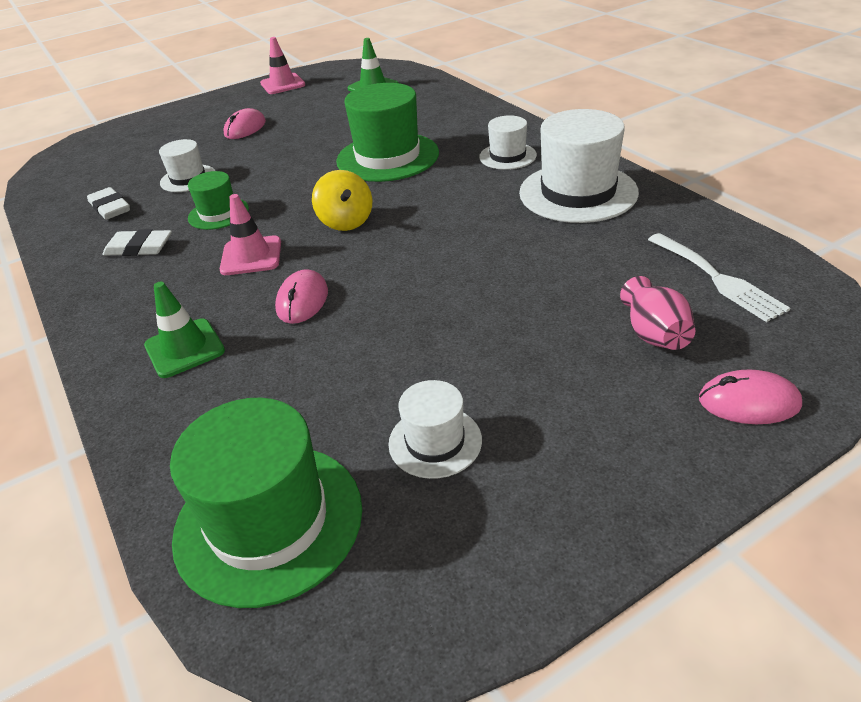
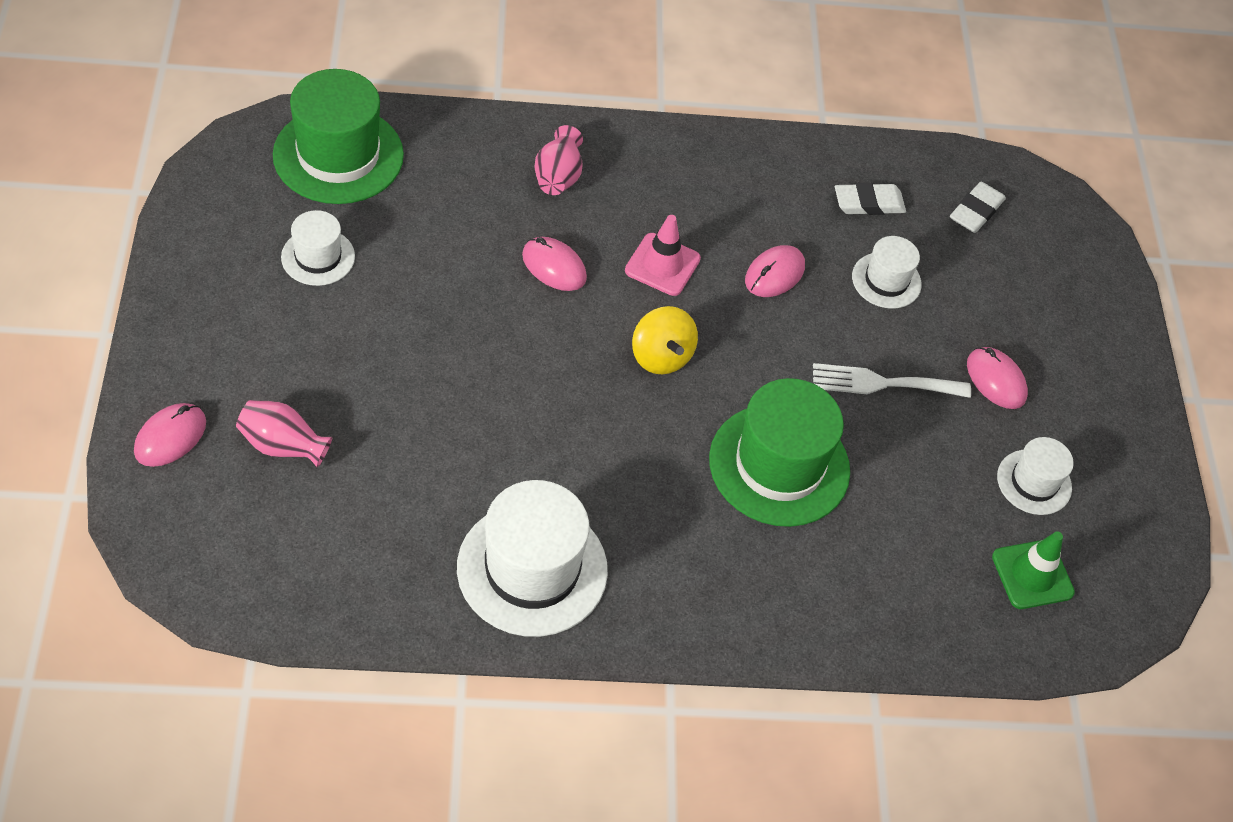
camera: 110 degrees right, 15 degrees up
white eraser [102,229,172,256] -> white eraser moved to [950,182,1006,233]
green traffic cone [144,282,225,378] -> pink vase [535,125,583,195]
green hat [188,171,249,230] -> pink mouse [745,245,805,297]
pink traffic cone [260,37,305,94] -> none
yellow spinning top [312,170,372,231] -> yellow spinning top turned 120 degrees counterclockwise [632,306,698,374]
white hat [479,115,537,170] -> white hat moved to [997,437,1074,515]
white fork [648,233,790,322] -> white fork moved to [813,363,971,398]

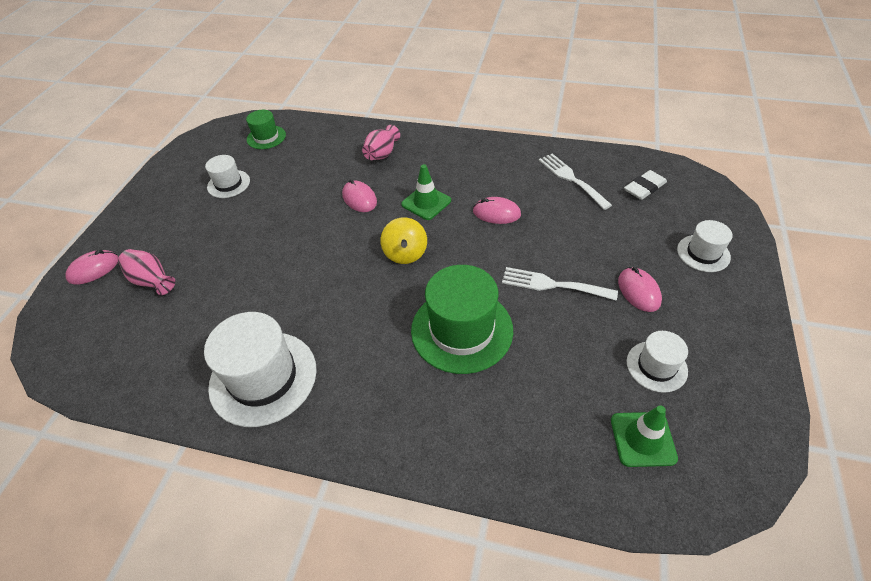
camera: 25 degrees right, 5 degrees down
green hat [273,69,404,204] -> green hat [246,110,286,149], size x0.54
pink traffic cone [625,215,701,296] -> green traffic cone [401,164,451,220]
pink mouse [745,245,805,297] -> pink mouse turned 45 degrees clockwise [473,197,521,224]
white eraser [835,183,906,215] -> white fork [539,154,612,210]
white hat [852,236,922,309] -> white hat moved to [677,220,733,272]

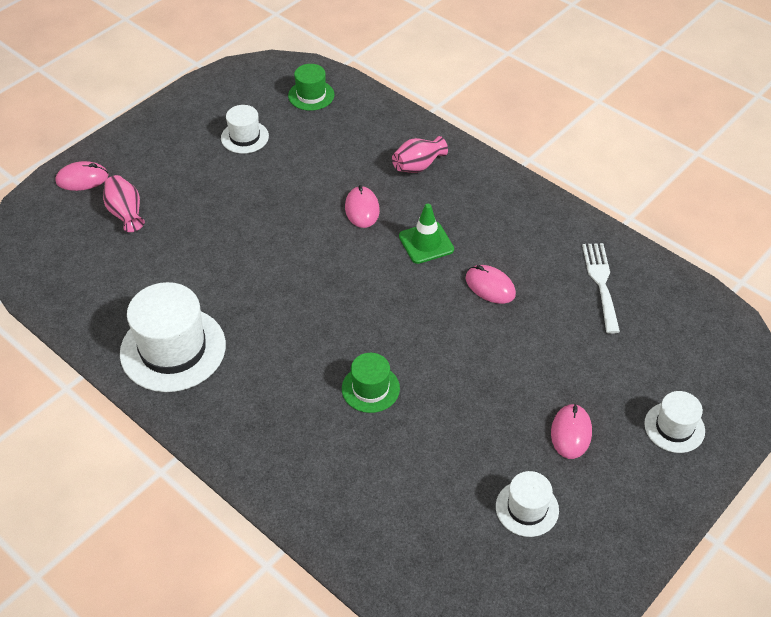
camera: 25 degrees right, 0 degrees up
yellow spinning top [380,218,427,264] -> none
green hat [411,265,513,374] -> green hat [342,353,400,413], size x0.54
white fork [502,267,618,301] -> none
green traffic cone [611,406,678,467] -> none
white eraser [624,170,667,200] -> none

